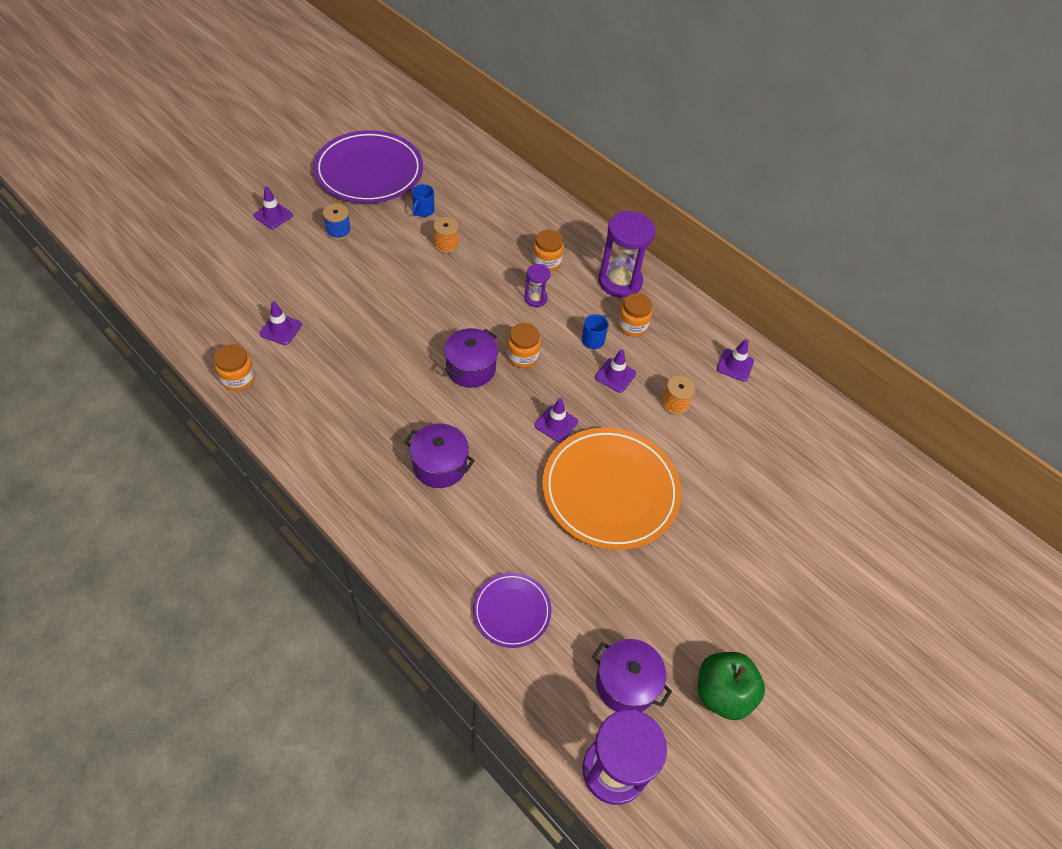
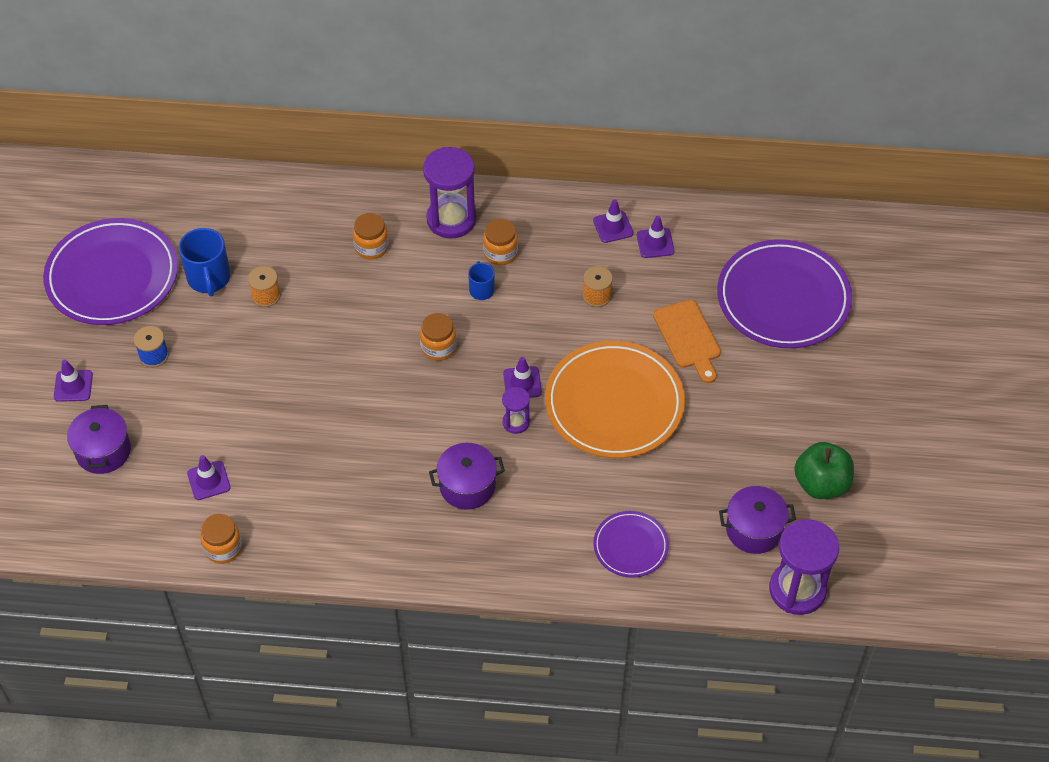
camera: 35 degrees left, 0 degrees up
blue mug [412,184,434,217] -> blue mug [179,228,230,296], size x1.74
purple pot [444,328,498,388] -> purple pot moved to [67,405,131,474]
purple hourglass [525,264,551,307] -> purple hourglass moved to [502,387,530,434]
purple traffic cone [595,349,636,393] -> purple traffic cone moved to [637,216,675,258]
none -> orange cutting board [653,300,721,383]
none -> purple plate [717,239,852,348]

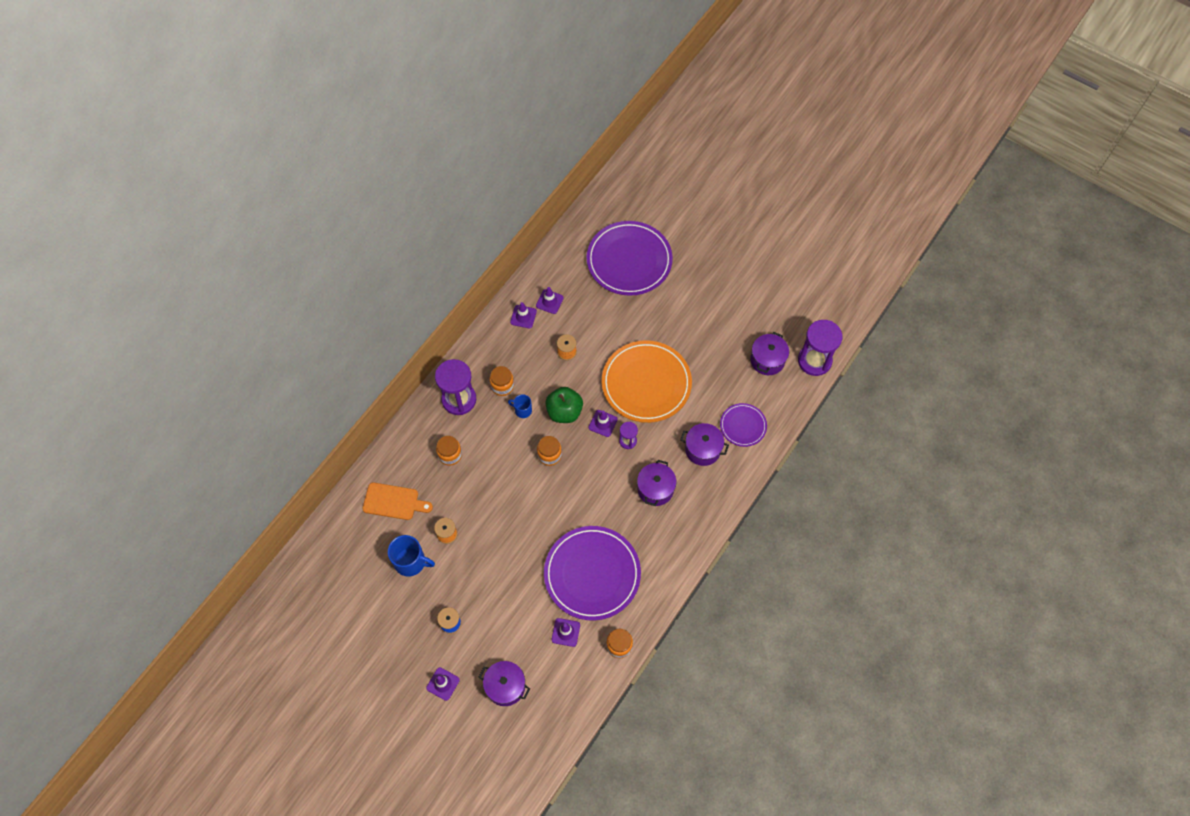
camera: 60 degrees left, 10 degrees up
purple plate [43,218,178,325] -> purple plate moved to [544,526,641,620]
orange cutting board [653,300,721,383] -> orange cutting board moved to [362,483,433,520]
green apple [794,442,854,499] -> green apple moved to [545,387,583,423]
none -> purple pot [680,423,729,466]

